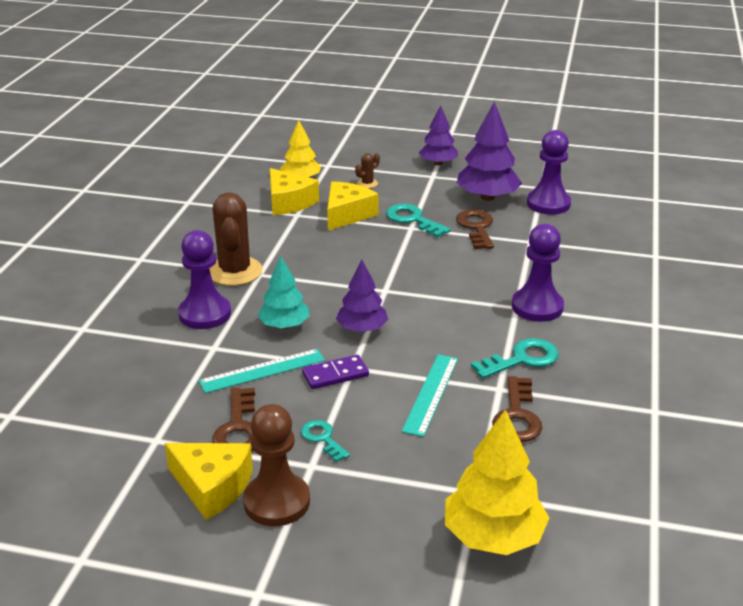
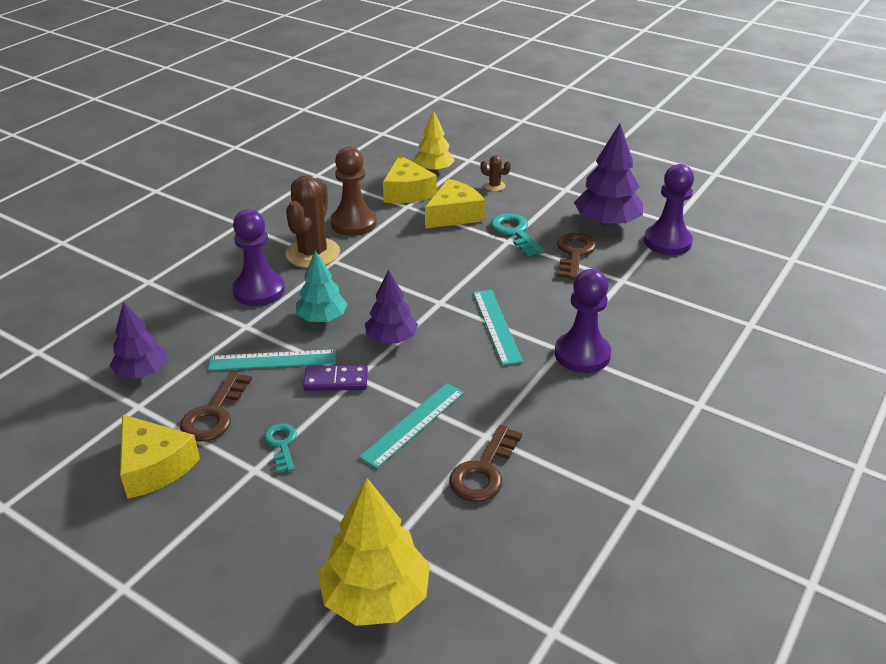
camera: 20 degrees right, 5 degrees up
brown pawn [243,404,310,526] -> brown pawn moved to [330,147,377,236]
brown cactus [355,153,380,188] -> brown cactus turned 45 degrees clockwise [480,155,511,191]
purple tree [419,105,458,165] -> purple tree moved to [110,302,167,379]
turquoise key [471,338,559,379] -> none
none -> turquoise ruler [473,290,523,365]

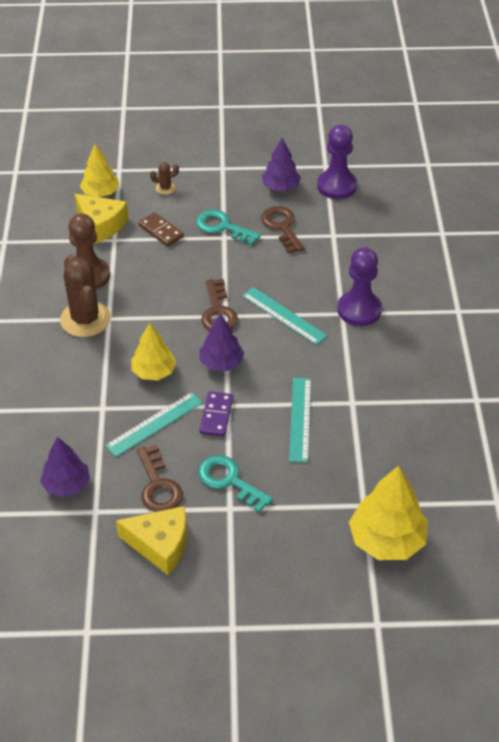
camera: 35 degrees left, 10 degrees up
purple pawn [233,209,285,306] -> none
turquoise key [264,423,297,473] -> turquoise key [198,455,273,513], size x1.57
turquoise tree [296,250,348,322] -> yellow tree [131,323,176,380]
purple domino [303,365,368,391] -> purple domino turned 45 degrees counterclockwise [200,391,233,436]
yellow cheese [425,179,485,228] -> brown domino [139,212,184,247]
brown key [449,425,522,502] -> brown key moved to [201,279,238,330]
purple tree [574,123,643,227] -> purple tree [262,138,301,191], size x0.65

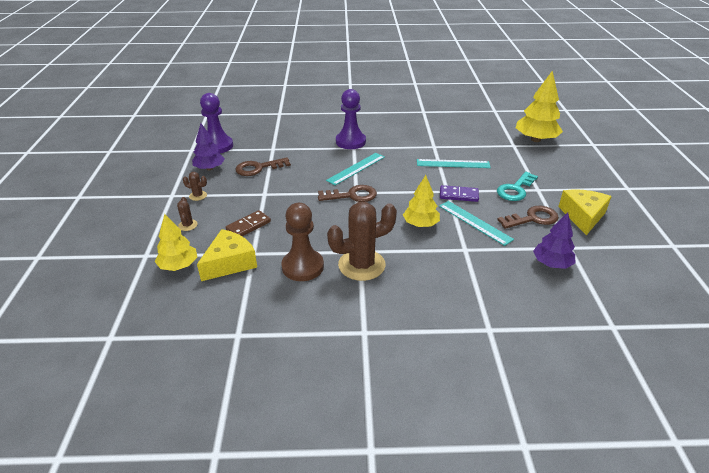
camera: 90 degrees left, 10 degrees down
turquoise key [196,210,261,246] -> none
purple tree [199,314,244,371] -> none
none -> brown cactus [183,172,207,201]

